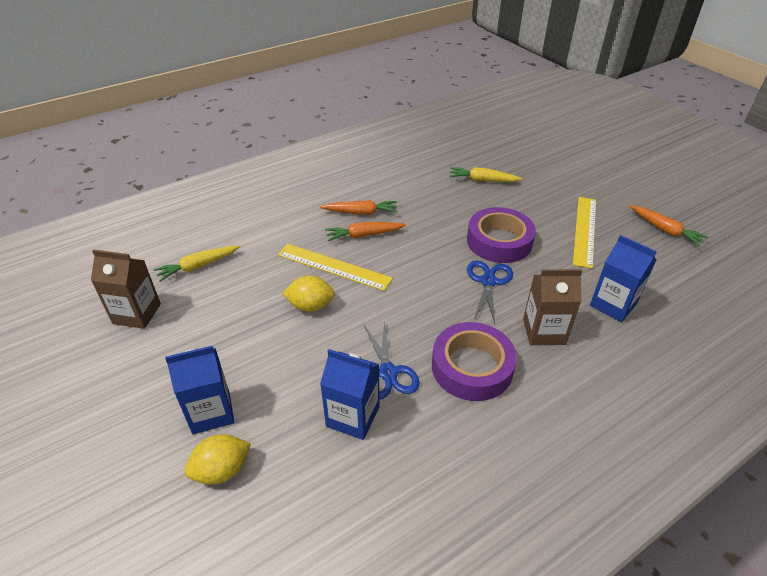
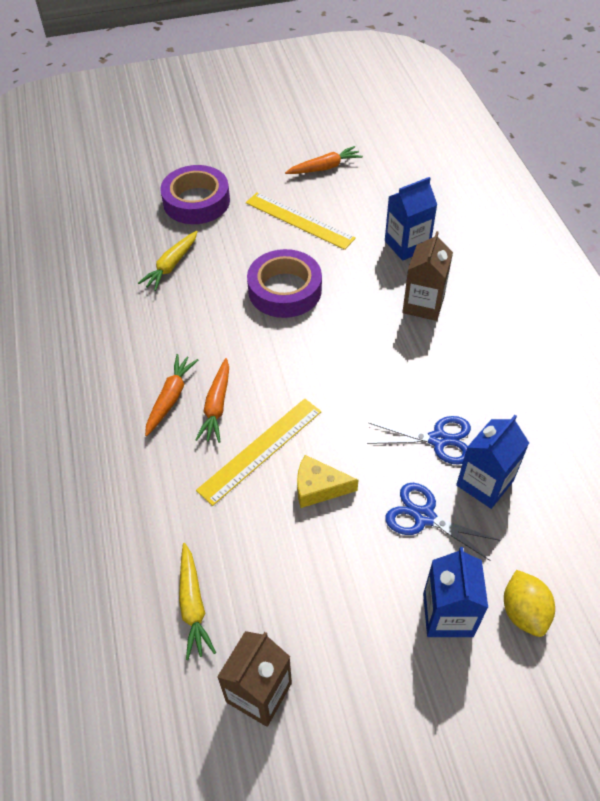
camera: 70 degrees left, 10 degrees up
yellow lemon [282,276,335,312] -> yellow cheese [297,455,358,508]
purple tape [432,322,517,401] -> purple tape moved to [160,165,230,224]
blue scissors [467,261,513,324] -> blue scissors moved to [385,483,501,561]

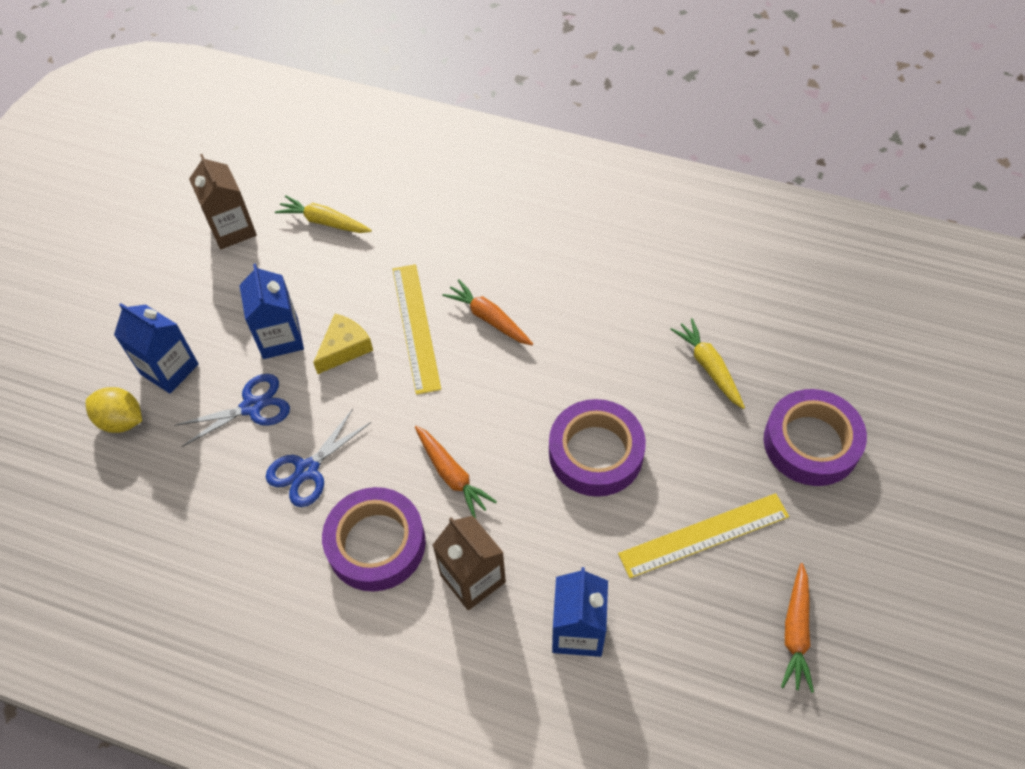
camera: 125 degrees right, 5 degrees up
orange carrot [145,354,198,436] -> orange carrot moved to [415,426,497,518]
blue carton [456,415,529,509] -> blue carton moved to [239,263,304,359]
none -> purple tape [322,487,426,592]

